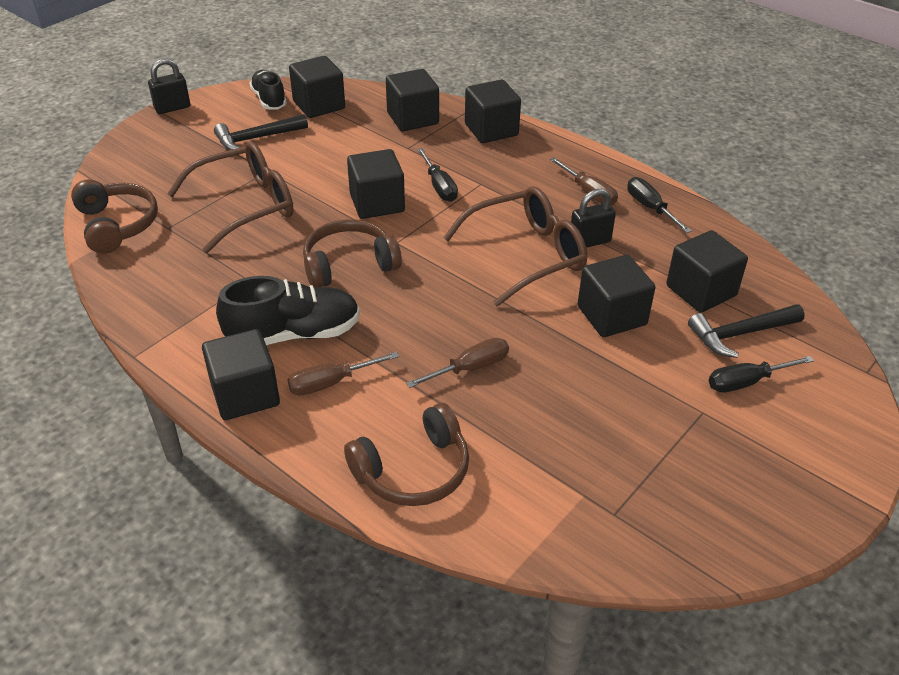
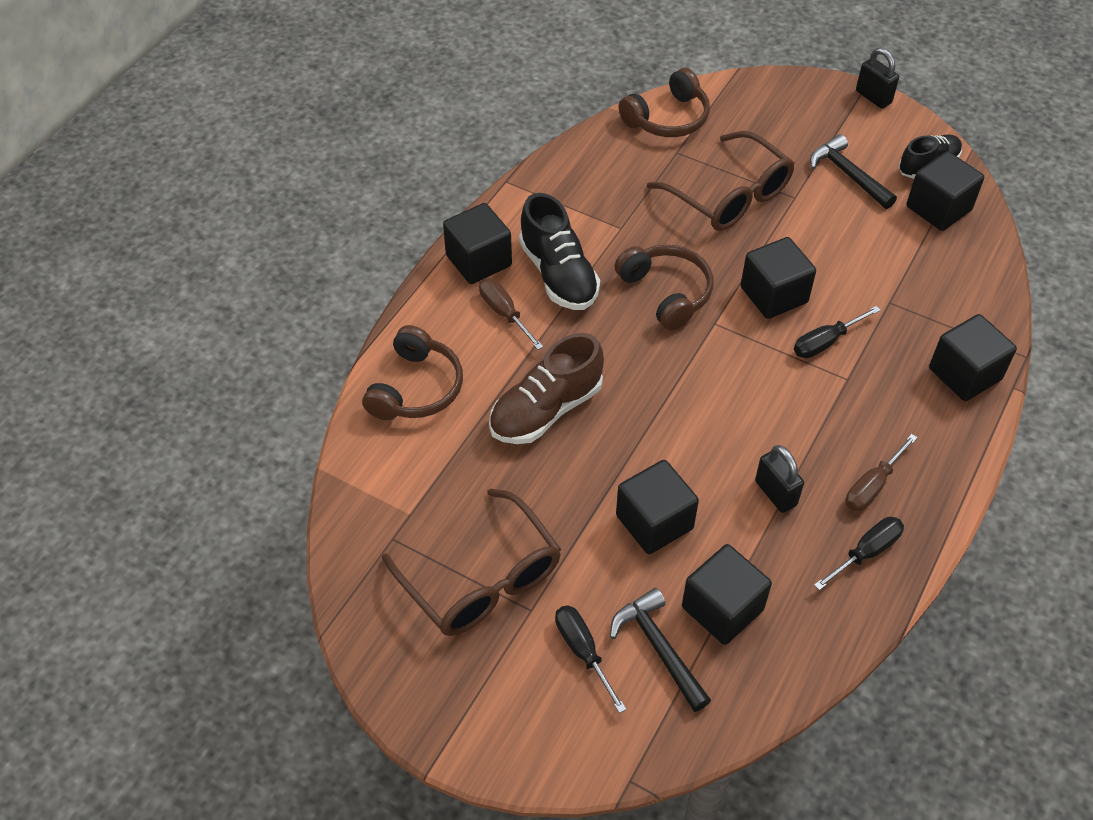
camera: 80 degrees right, 10 degrees up
brown headphones [344,403,469,506] -> brown headphones turned 120 degrees counterclockwise [362,325,463,420]
black cube [386,69,439,131] -> none
brown screwdriver [406,338,509,388] -> brown shoe [489,333,604,444]
brown glasses [443,186,587,306] -> brown glasses moved to [382,488,561,636]

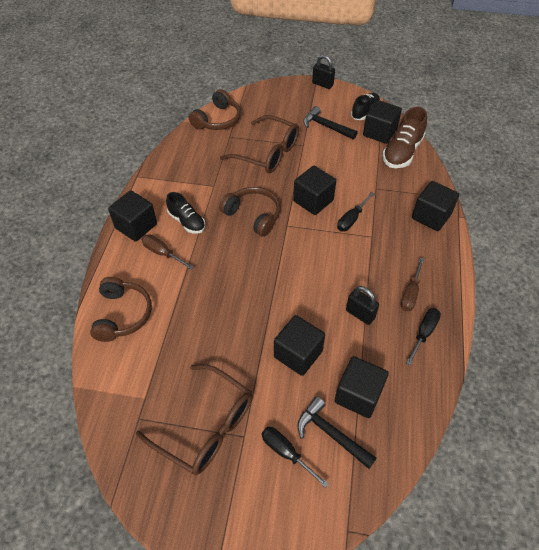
camera: 20 degrees left, 0 degrees up
brown shoe [489,333,604,444] -> brown shoe moved to [382,107,427,168]
black shoe [519,193,600,310] -> black shoe [166,192,205,233], size x0.65

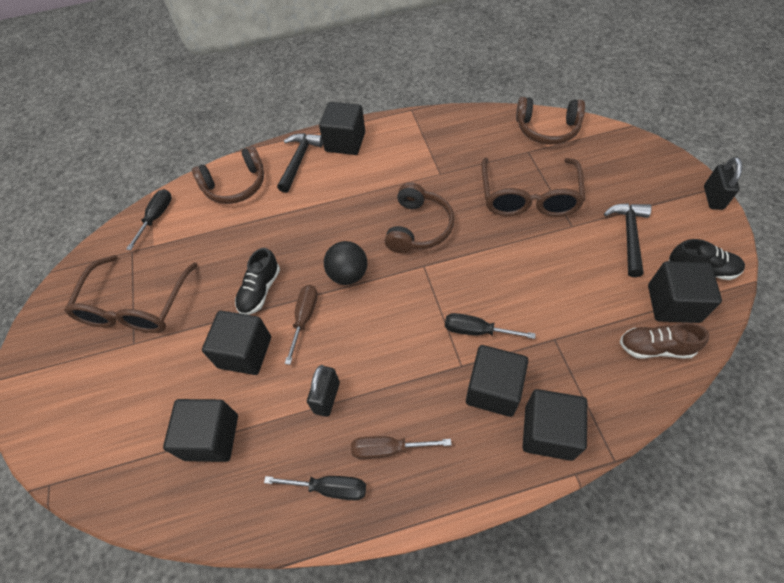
camera: 70 degrees right, 5 degrees up
brown screwdriver [142,235,193,270] -> brown screwdriver moved to [285,285,318,365]
black shoe [166,192,205,233] -> black shoe moved to [235,248,280,315]
black screwdriver [262,427,329,488] -> black screwdriver moved to [126,189,172,250]
black cube [293,166,336,215] -> black cube moved to [466,345,528,417]
black hammer [297,396,377,469] -> black hammer moved to [277,133,323,193]
brown shoe [382,107,427,168] -> brown shoe [620,322,709,359], size x0.65
none -> black ball [324,241,367,285]

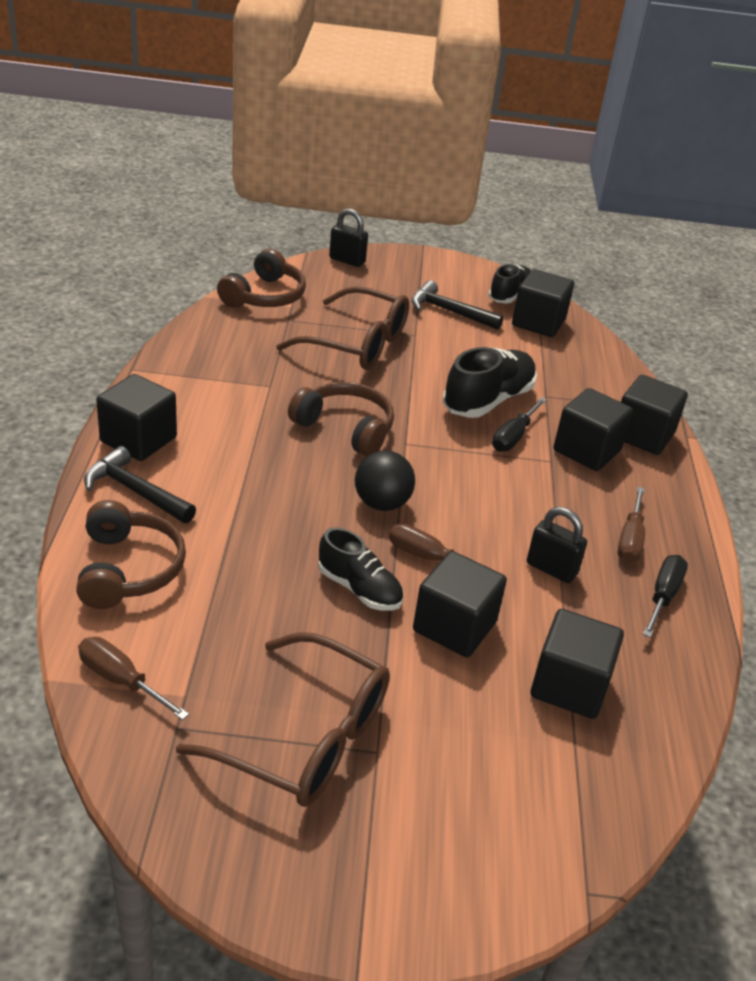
camera: 80 degrees left, 20 degrees down
black screwdriver [126,189,172,250] -> brown screwdriver [78,637,189,720]
brown shoe [620,322,709,359] -> none
black padlock [704,157,743,210] -> black padlock moved to [329,209,368,267]
none -> black shoe [443,347,537,418]

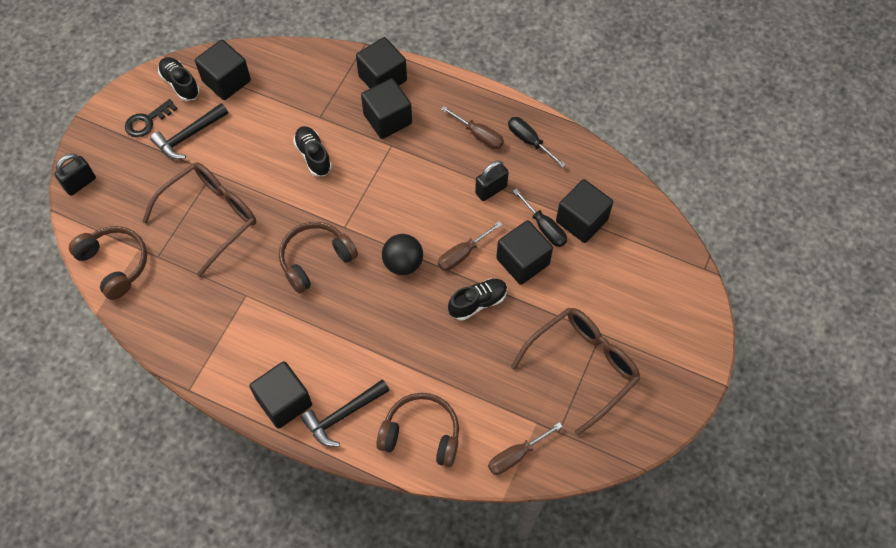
camera: 65 degrees left, 25 degrees up
black shoe [443,347,537,418] -> black shoe [293,126,332,176], size x0.65
black screwdriver [492,397,547,452] -> black screwdriver moved to [513,188,567,247]
none -> black key [125,99,177,137]

